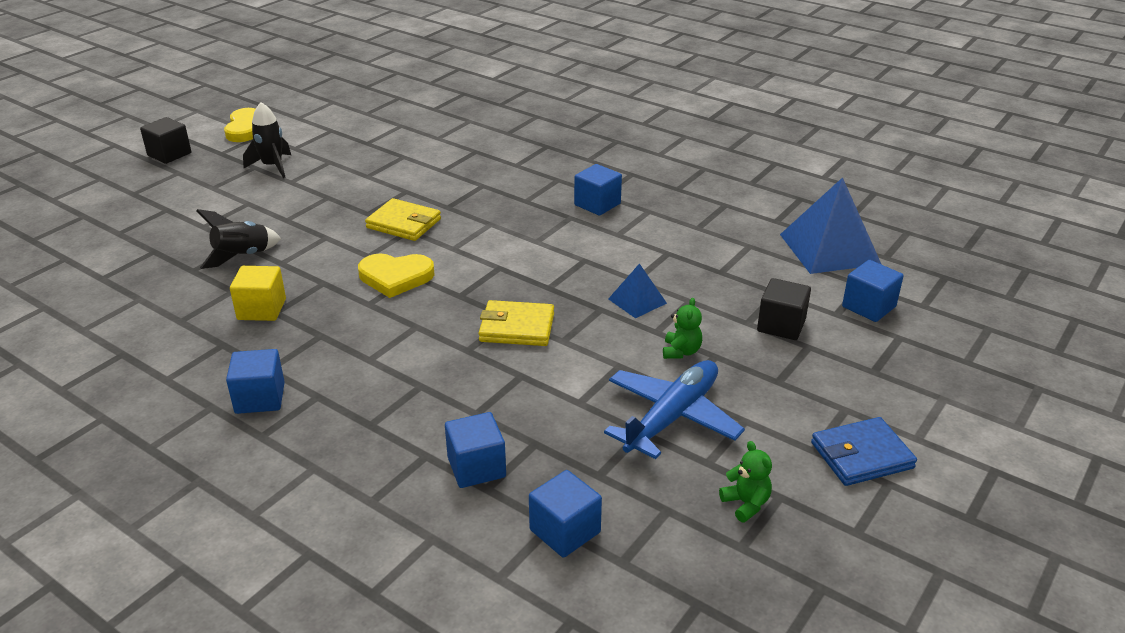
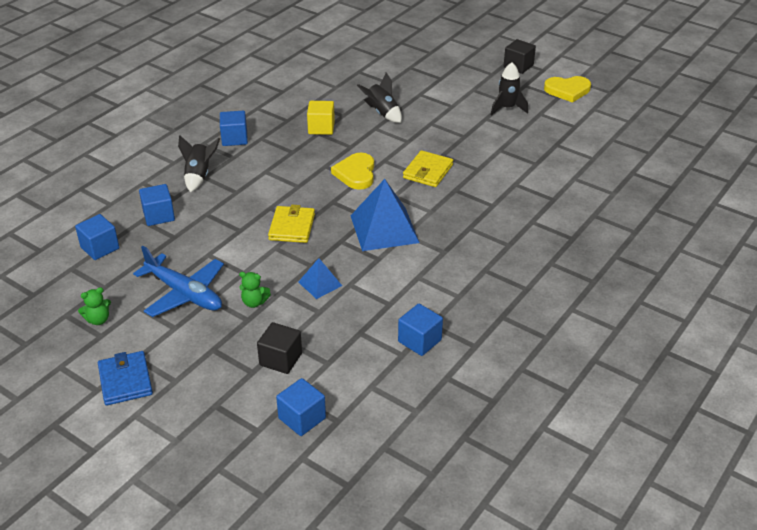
camera: 90 degrees right, 5 degrees up
blue cube [574,164,622,216] -> blue cube moved to [398,303,443,356]
blue pyramid [780,177,882,274] -> blue pyramid moved to [351,179,420,251]
none -> black rocket [178,135,220,192]

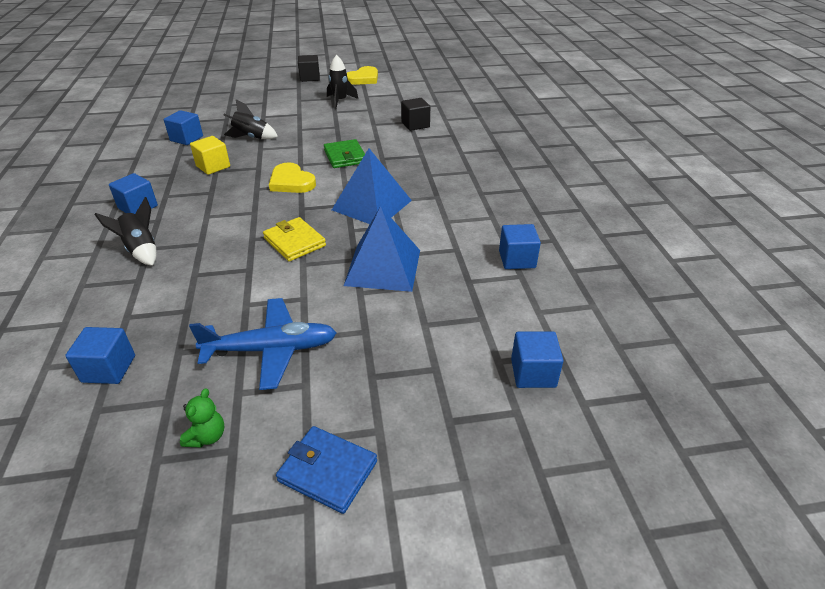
camera: 45 degrees left, 0 degrees up
blue cube [139,184,175,226] -> blue cube moved to [164,110,203,145]
green teddy bear [239,272,271,308] -> none
black cube [257,322,302,374] -> black cube moved to [401,98,430,131]
blue pyramid [298,258,342,299] -> blue pyramid [344,206,420,292], size x1.93
yellow wallet [403,150,453,187] -> green wallet [324,139,365,168]

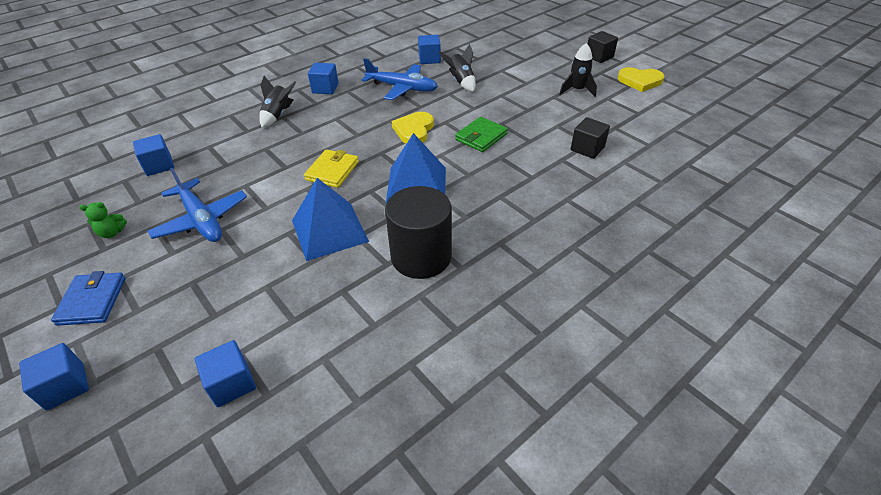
camera: 60 degrees right, 5 degrees up
yellow cube [190,136,230,175] -> blue plane [362,58,438,100]
blue cube [499,224,541,269] -> blue cube moved to [19,343,89,410]
none -> black cylinder [385,186,452,279]

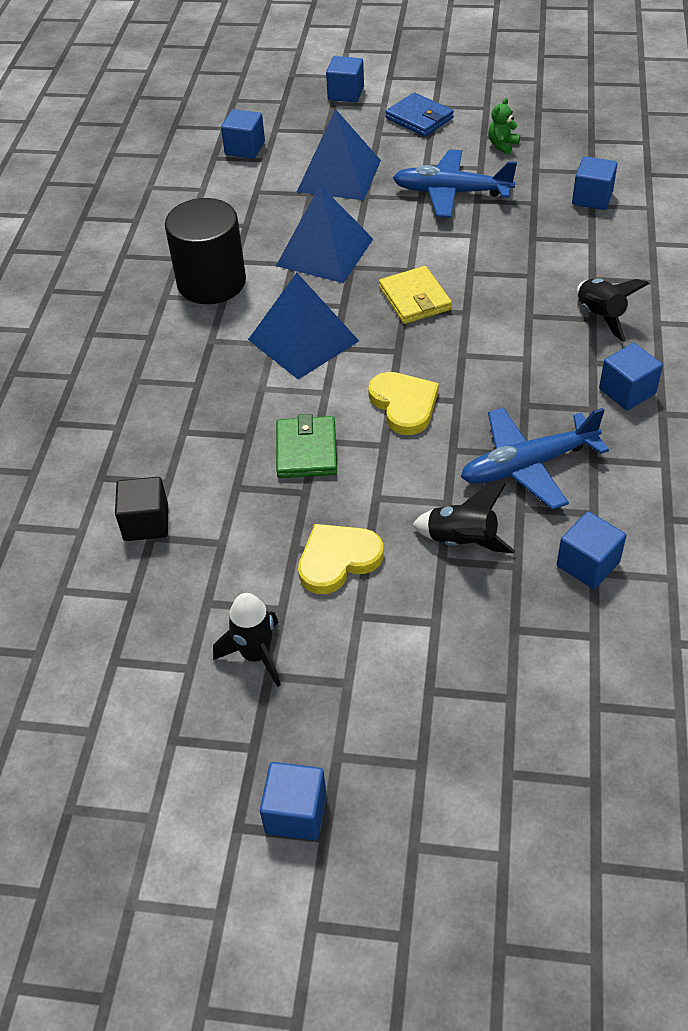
camera: 140 degrees right, 5 degrees up
black cube [588,31,618,63] -> blue cube [260,762,326,841]
yellow heart [618,67,664,92] -> yellow heart moved to [298,524,384,594]
none -> blue pyramid [297,109,381,200]

